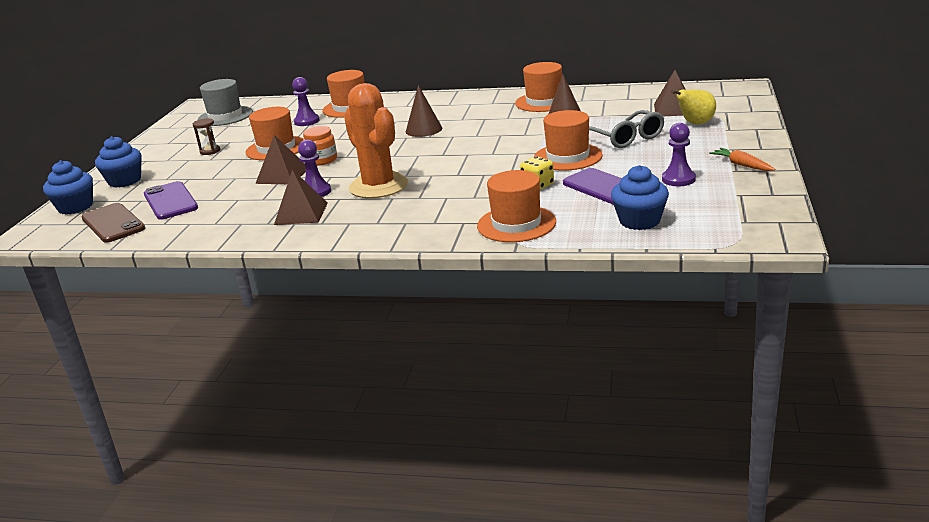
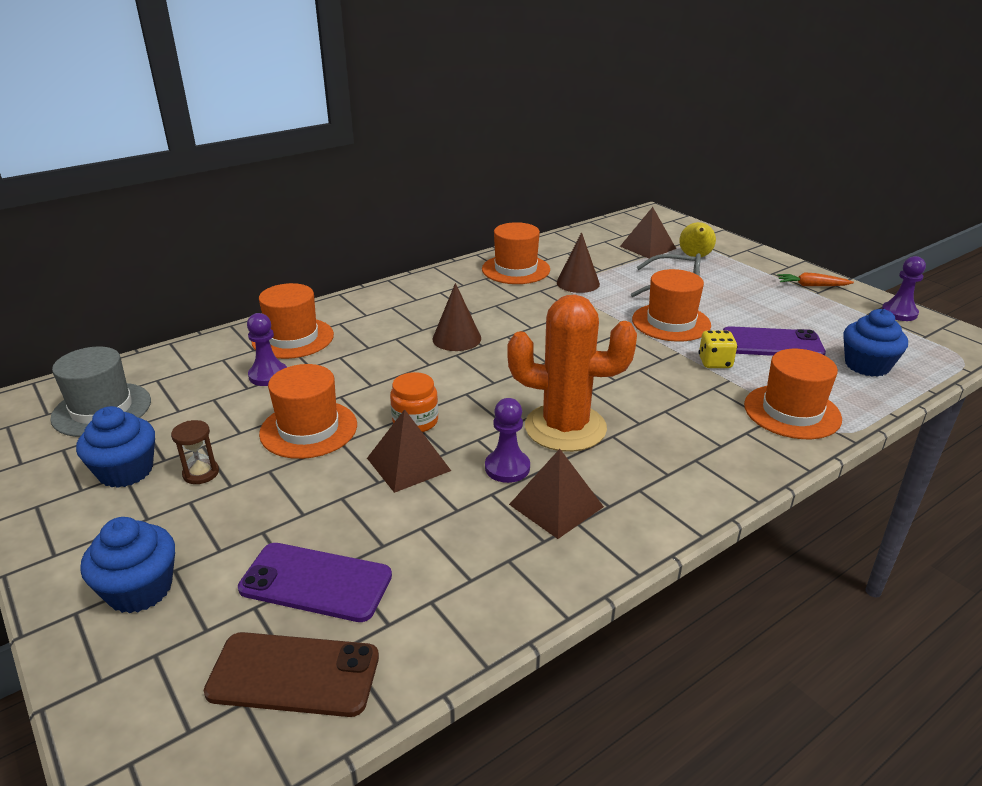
camera: 50 degrees left, 5 degrees up
blue cupcake [43,160,93,214] -> blue cupcake moved to [76,406,155,488]
purple pawn [662,123,696,186] -> purple pawn moved to [882,256,926,321]

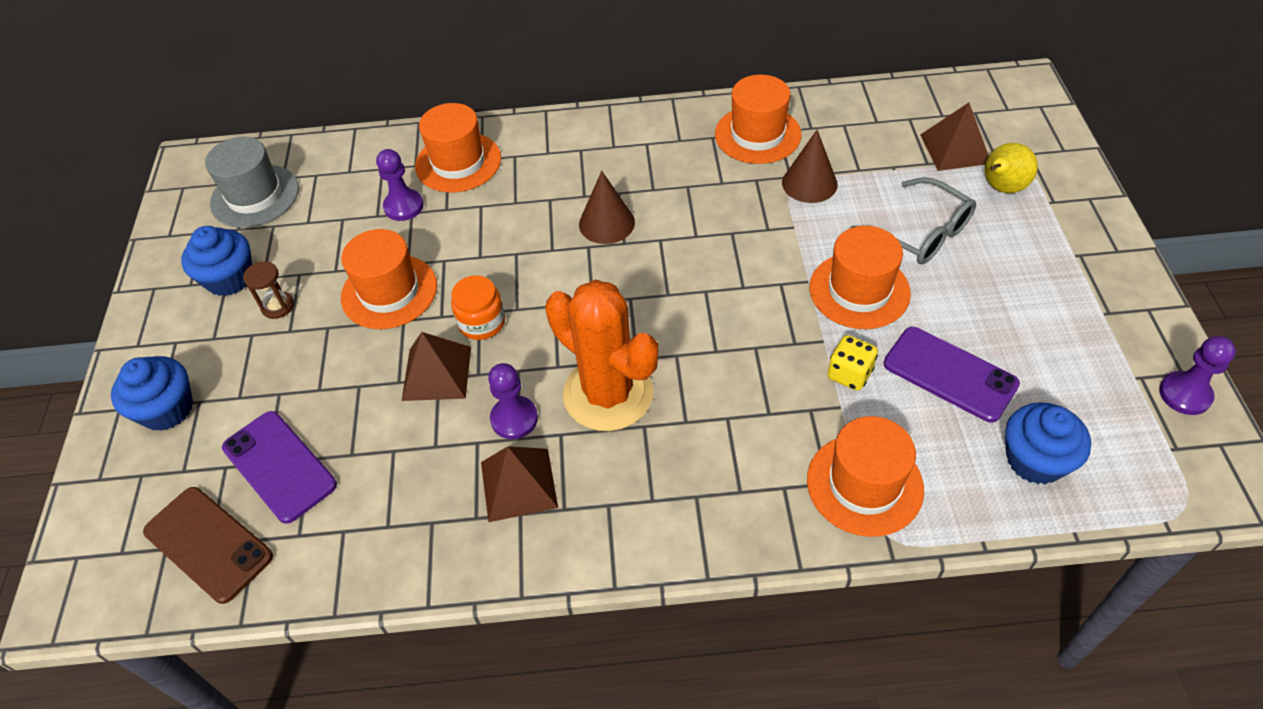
camera: 35 degrees right, 20 degrees up
orange carrot [777,272,854,286] -> none

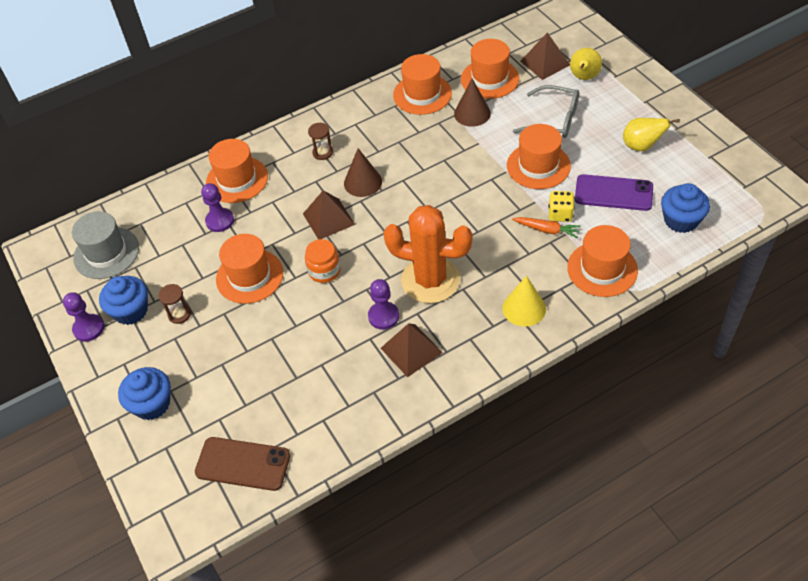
camera: 25 degrees left, 0 degrees up
purple phone [222,411,337,524] -> none
brown pyramid [402,332,471,401] -> brown pyramid moved to [303,190,355,239]
purple pawn [1159,336,1236,415] -> purple pawn moved to [63,292,104,342]
none -> brown hourglass [308,123,333,160]
none -> orange hat [461,39,519,99]
none -> yellow cone [502,276,546,327]
none -> orange carrot [512,217,581,238]
none -> yellow pear [623,118,680,151]

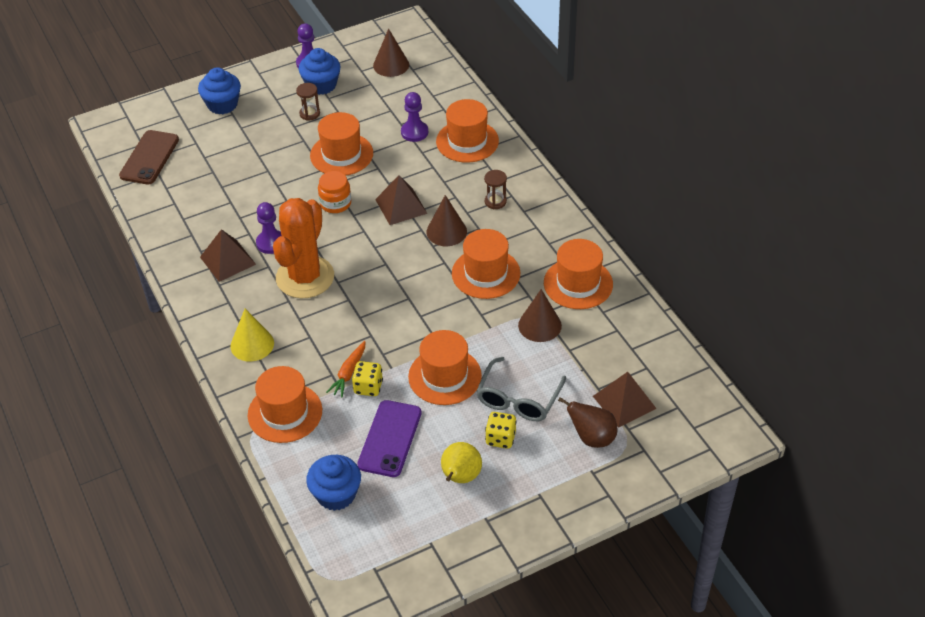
camera: 90 degrees right, 5 degrees down
grey hat [72,211,139,279] -> brown cone [373,29,409,77]
orange hat [461,39,519,99] -> orange hat moved to [452,229,520,299]
yellow pear [570,48,602,80] -> brown pear [558,397,617,448]
none -> yellow dice [485,412,517,449]

